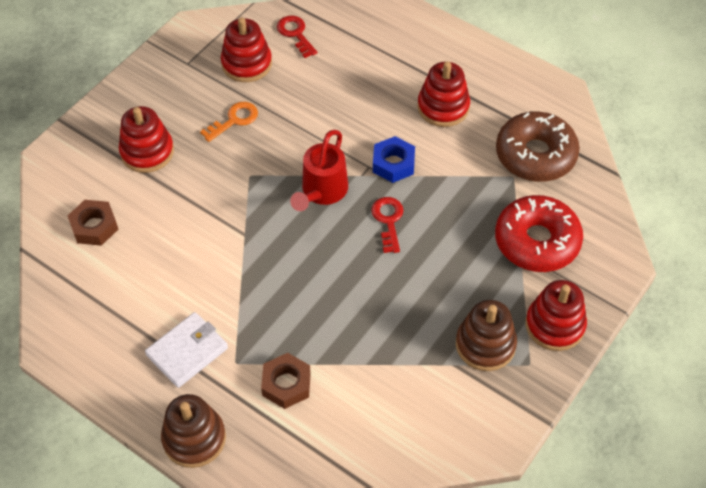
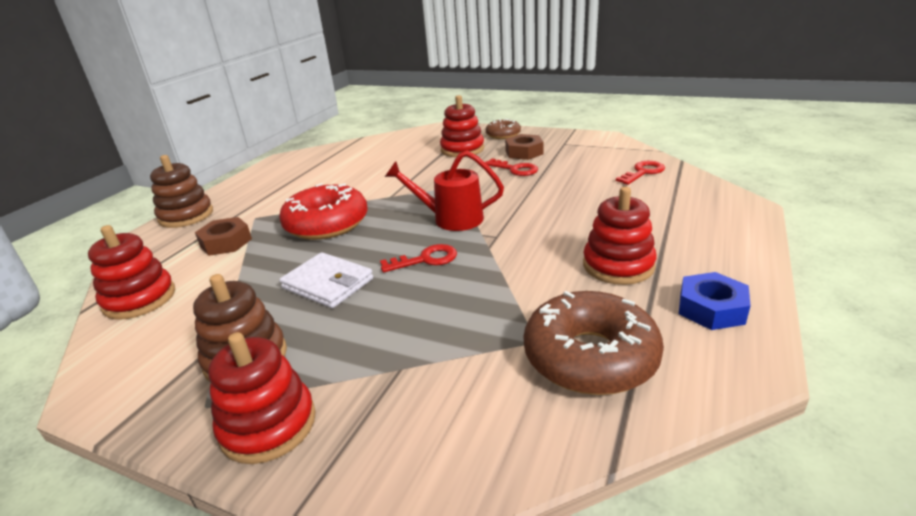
camera: 80 degrees right, 25 degrees down
brown nut [68,200,118,246] -> brown nut moved to [505,134,544,160]
white wallet [145,312,228,388] -> white wallet moved to [279,252,373,308]
orange key [200,102,258,142] -> red key [485,158,538,176]
red stacking toy [221,17,272,82] -> red stacking toy moved to [88,225,175,320]
blue nut [373,136,415,183] -> blue nut moved to [679,272,751,330]
red donut [495,195,583,272] -> red donut moved to [279,183,368,240]
none -> brown donut [486,119,521,139]

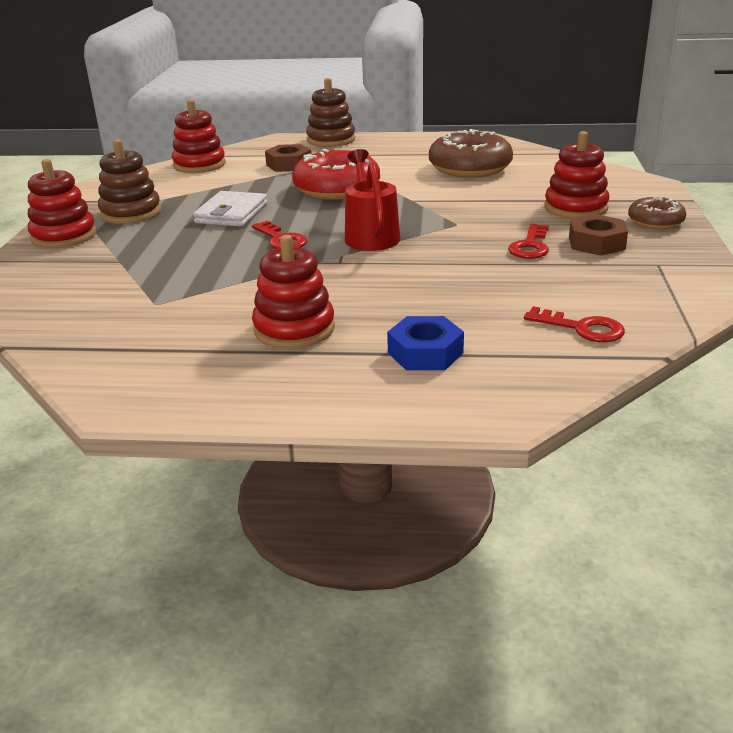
camera: 70 degrees right, 0 degrees up
brown donut [524,291,664,395] -> brown donut moved to [429,129,513,177]
blue nut [679,272,751,330] -> blue nut moved to [387,316,464,370]

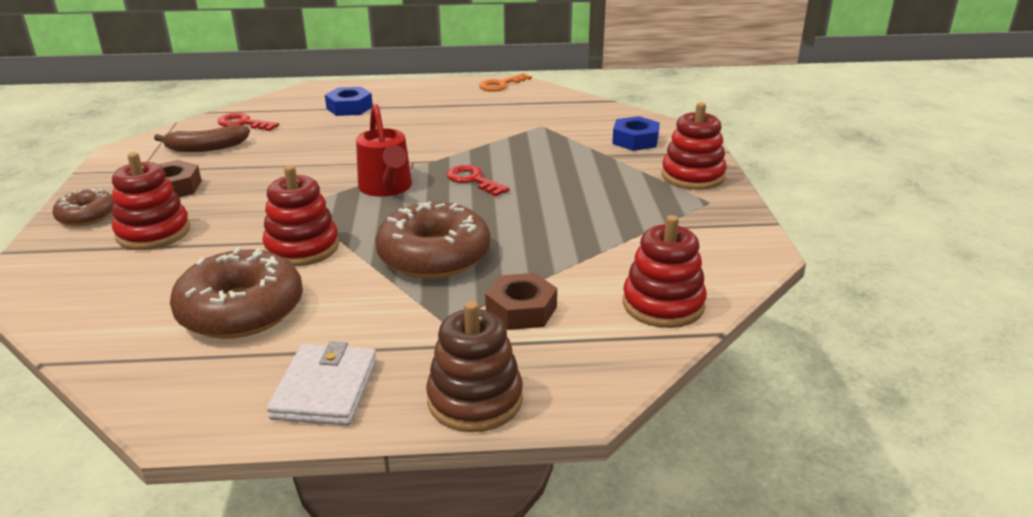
camera: 170 degrees right, 0 degrees up
brown stacking toy [98,139,161,224] -> none
white wallet [193,191,268,227] -> white wallet moved to [267,341,377,426]
red stacking toy [252,235,335,349] -> red stacking toy moved to [262,165,339,266]
red donut [292,149,380,200] -> brown donut [375,202,490,279]
red key [508,224,549,259] -> none
none -> brown banana [154,125,250,152]
none -> orange key [479,73,532,92]
none -> blue nut [612,116,660,151]

